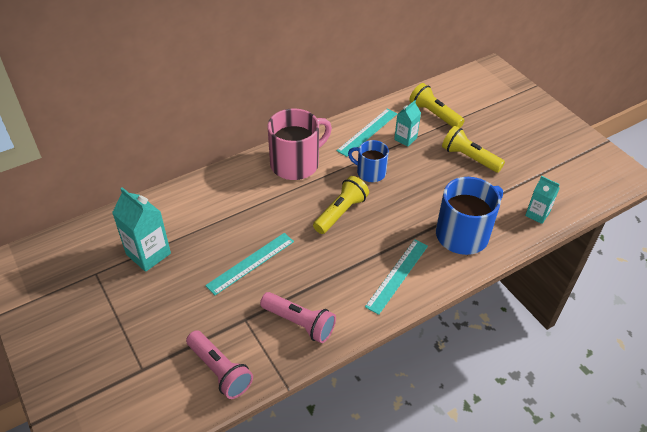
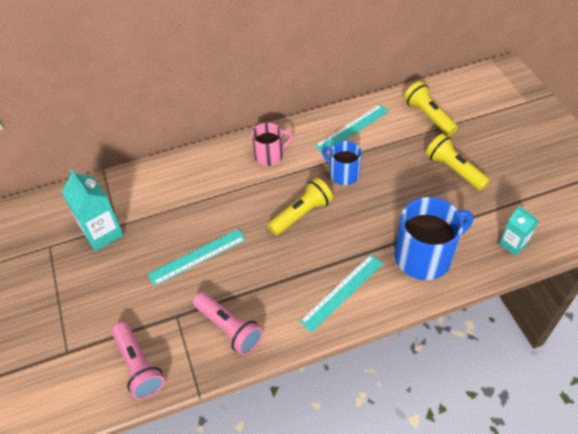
camera: 15 degrees right, 5 degrees up
pink mug [268,108,332,180] -> pink mug [251,123,293,166], size x0.59
turquoise carton [394,100,421,147] -> none

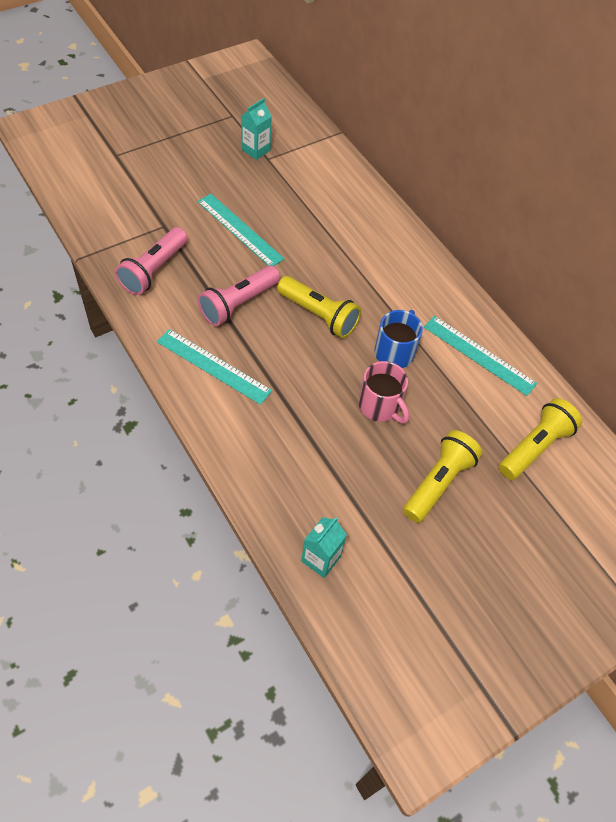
camera: 70 degrees right, 5 degrees up
turquoise carton [62,169,124,251] -> turquoise carton [241,98,272,160], size x0.61
pink flashlight [112,322,165,399] -> pink flashlight moved to [198,266,280,326]
pink mug [251,123,293,166] -> pink mug moved to [358,361,409,423]
blue mug [394,197,473,280] -> none

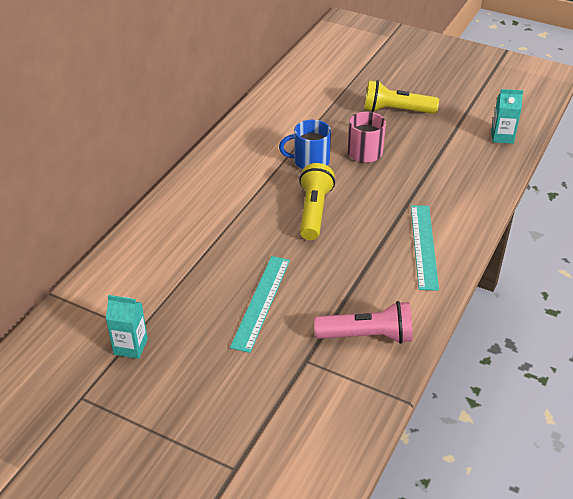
camera: 115 degrees left, 15 degrees down
pink flashlight [198,266,280,326] -> none
turquoise ruler [424,316,537,396] -> none
yellow flashlight [499,398,582,480] -> none

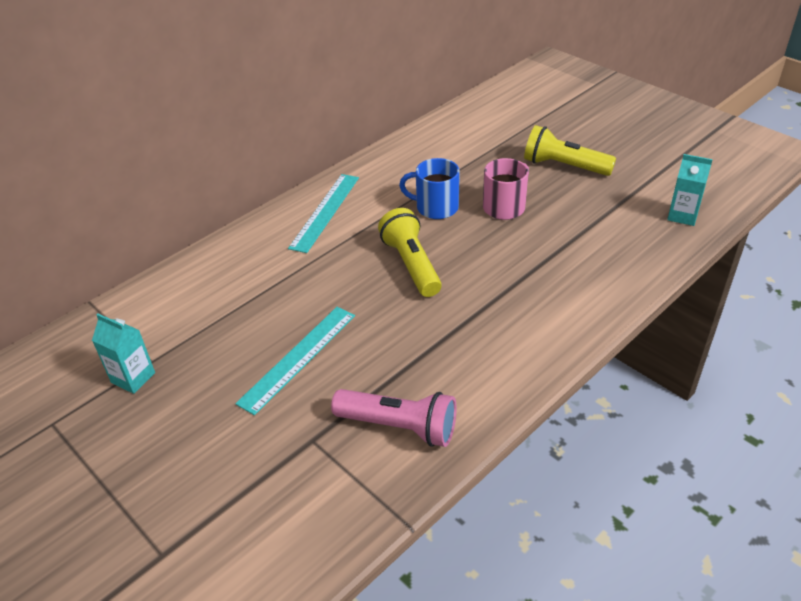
camera: 20 degrees right, 0 degrees up
yellow flashlight [299,163,335,240] -> yellow flashlight turned 45 degrees counterclockwise [378,208,442,297]
turquoise ruler [411,205,439,291] -> turquoise ruler moved to [288,174,359,253]

